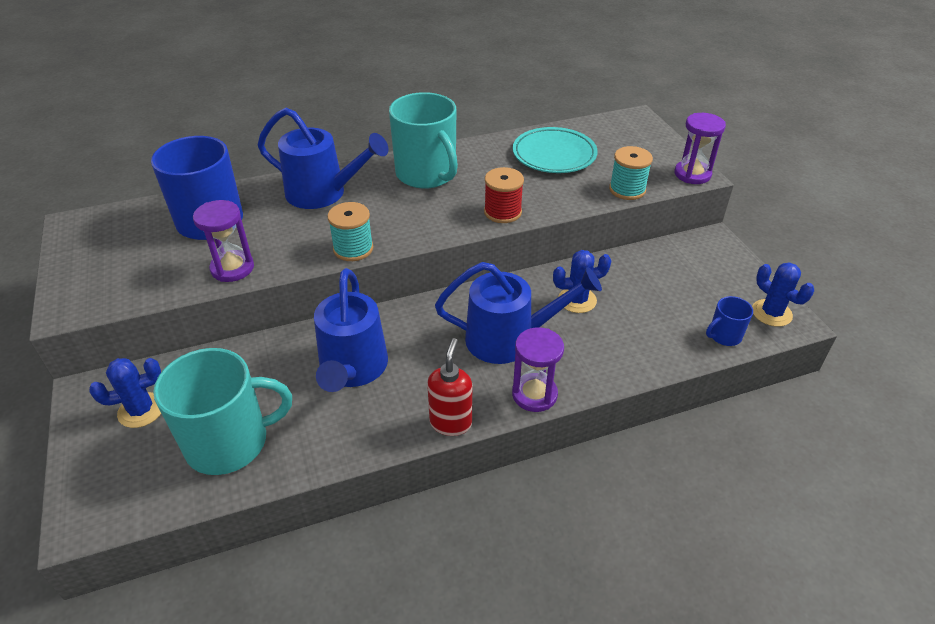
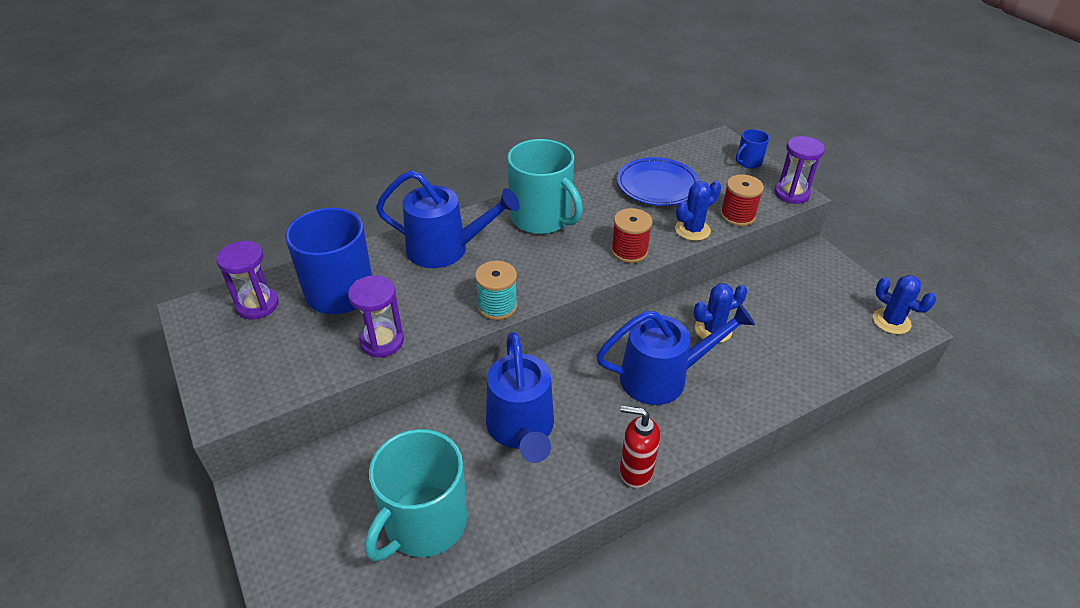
camera: 10 degrees left, 0 degrees up
blue cactus [89,358,161,428] -> blue cactus moved to [675,181,721,241]
turquoise mug [153,348,292,475] -> turquoise mug turned 150 degrees clockwise [365,429,467,561]
red soap dispenser [427,338,472,436] -> red soap dispenser turned 75 degrees counterclockwise [620,405,660,488]
purple hourglass [512,327,564,412] -> purple hourglass moved to [216,241,279,320]
turquoise plate [513,127,598,173] -> blue plate [617,157,700,206]
turquoise spool [609,146,653,200] -> red spool [720,174,764,226]
blue mug [706,296,753,346] -> blue mug moved to [736,129,769,169]

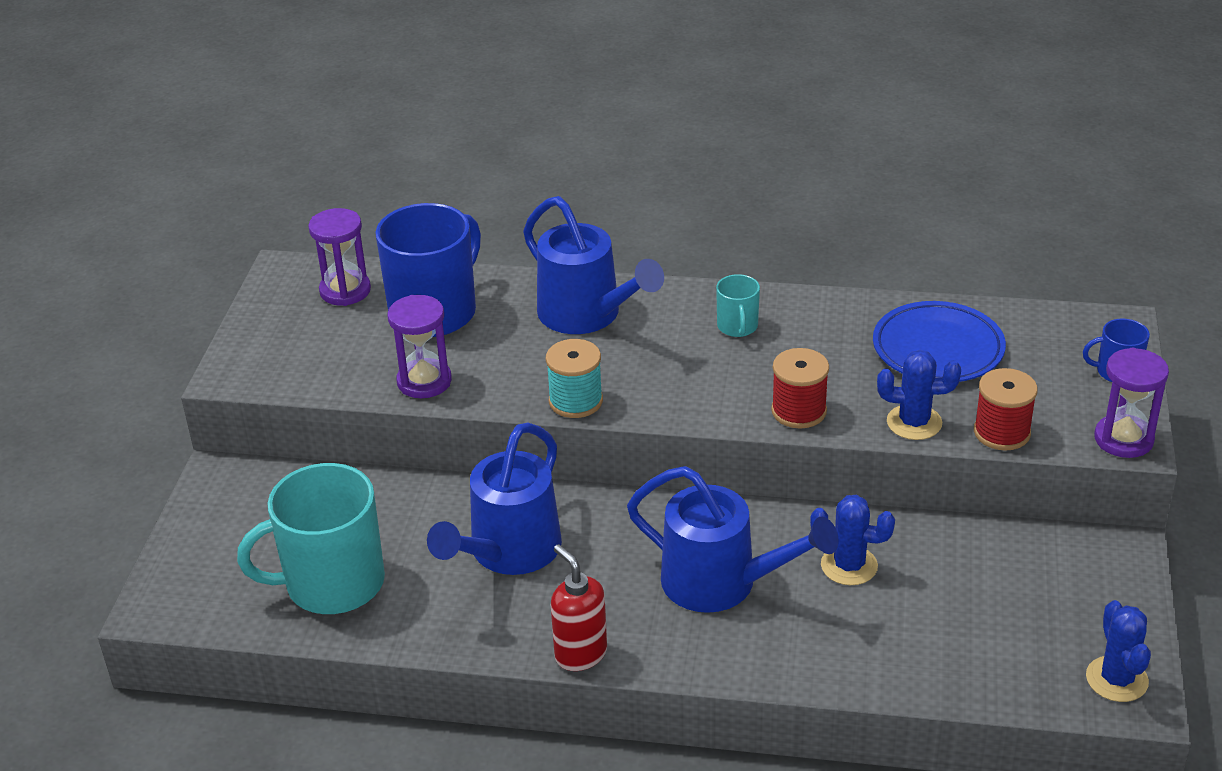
camera: 40 degrees right, 5 degrees down
turquoise mug [507,139,583,234] -> turquoise mug [716,274,760,337], size x0.46

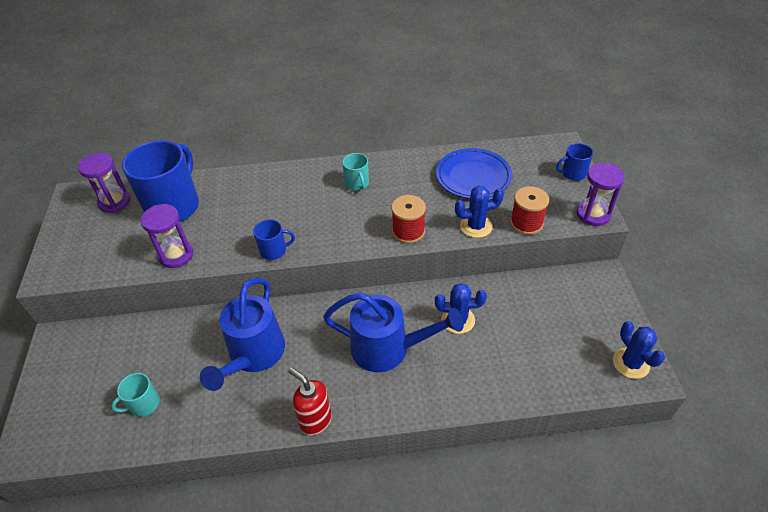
camera: 15 degrees left, 10 degrees up
turquoise mug [237,463,385,614] -> turquoise mug [111,373,160,417], size x0.46
blue watering can [523,196,664,334] -> none
turquoise spool [546,339,603,418] -> blue mug [253,220,295,260]

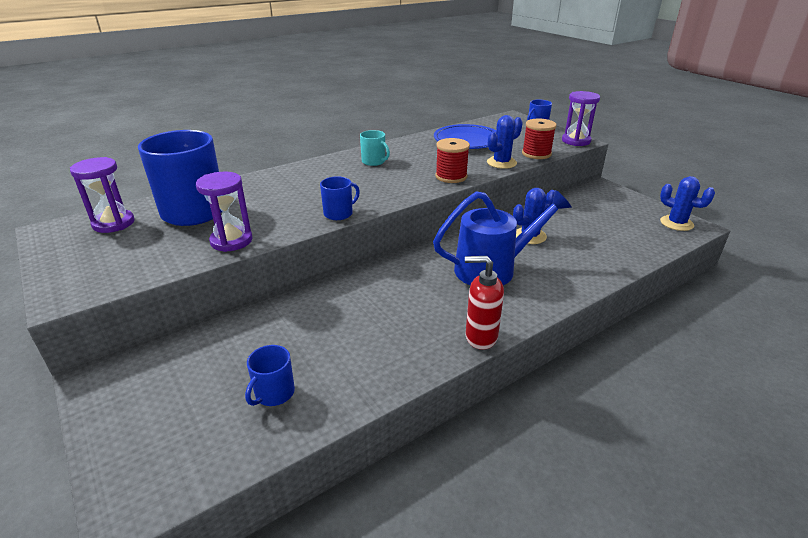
camera: 30 degrees left, 15 degrees down
turquoise mug [111,373,160,417] -> blue mug [245,345,295,406]
blue watering can [200,278,285,391] -> none

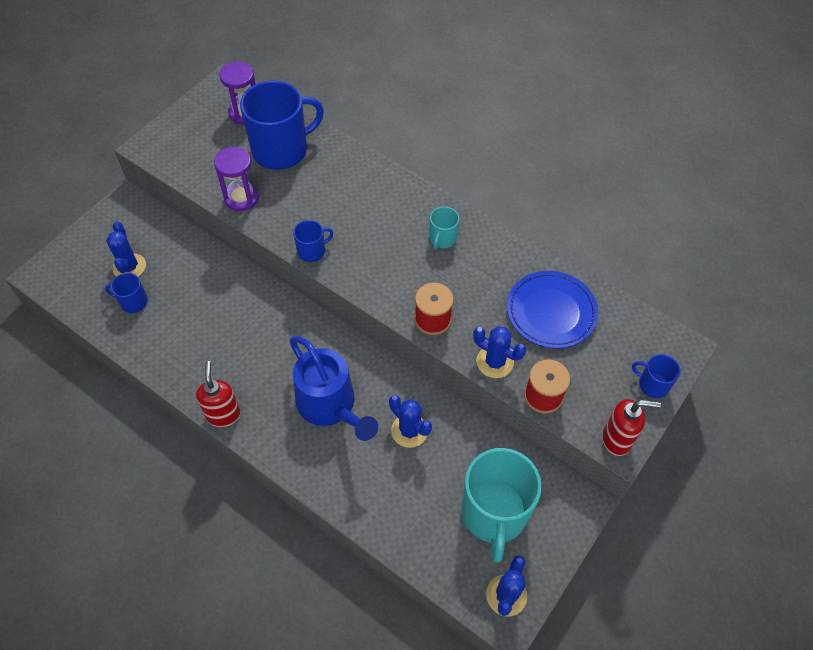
camera: 70 degrees right, 25 degrees up
blue mug [320,176,360,220] -> blue mug turned 60 degrees counterclockwise [293,220,333,262]
purple hourglass [562,91,600,146] -> red soap dispenser [602,399,661,456]
none -> blue cactus [106,221,146,277]
none -> turquoise mug [461,448,542,563]

